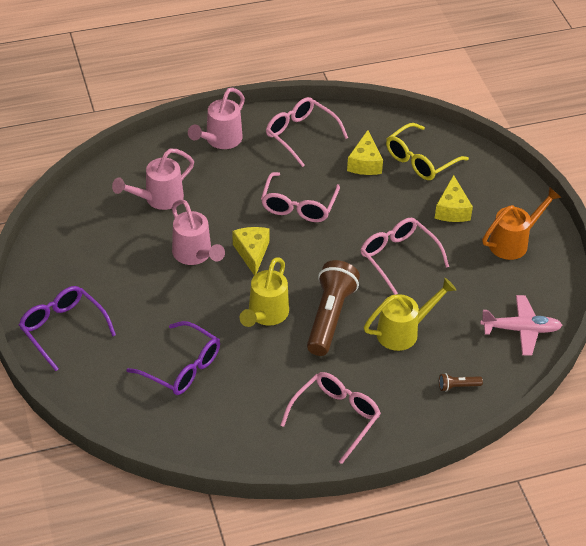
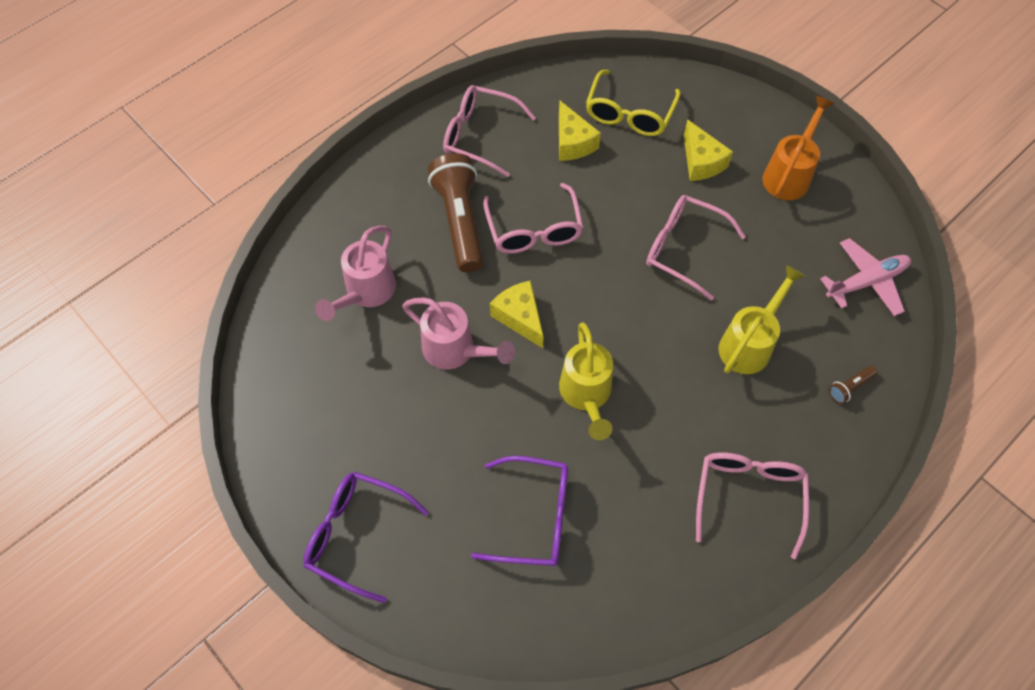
camera: 25 degrees left, 15 degrees up
pink watering can [188,88,245,149] -> none
brown flashlight [307,260,360,356] -> brown flashlight moved to [428,153,484,273]

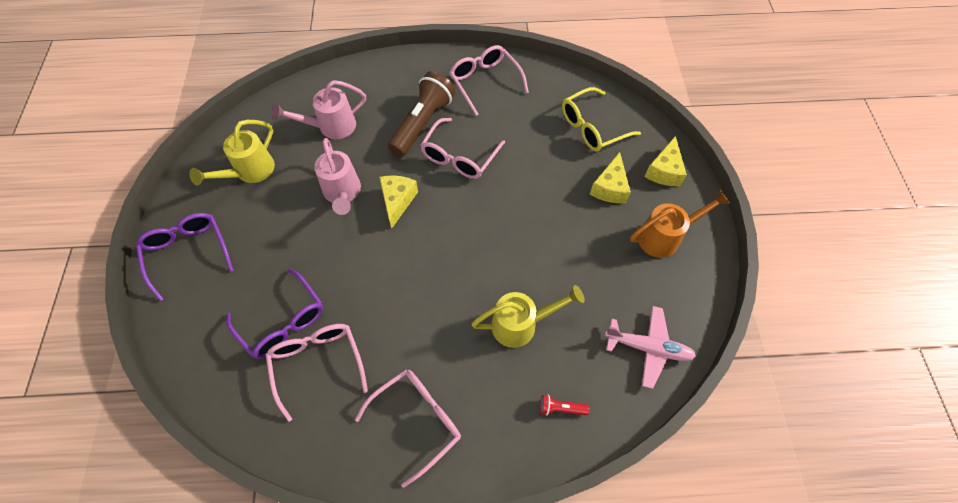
camera: 40 degrees right, 0 degrees up
yellow cheese [559,101,601,161] -> yellow cheese moved to [644,136,687,186]
yellow watering can [559,322,613,440] -> yellow watering can moved to [189,120,275,186]
pink glasses [646,195,746,300] -> pink glasses moved to [266,324,368,422]
brown flashlight [829,366,878,404] -> red flashlight [540,395,589,416]

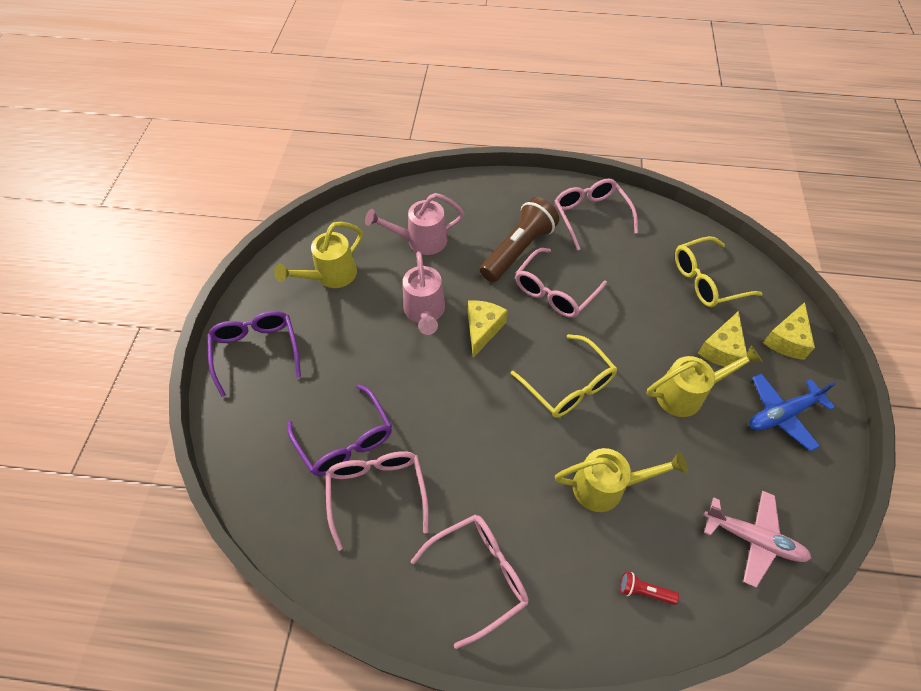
camera: 10 degrees right, 5 degrees down
orange watering can [630,190,730,258] -> blue plane [749,373,836,451]
none -> yellow glasses [511,334,617,418]
none -> yellow watering can [646,345,763,417]

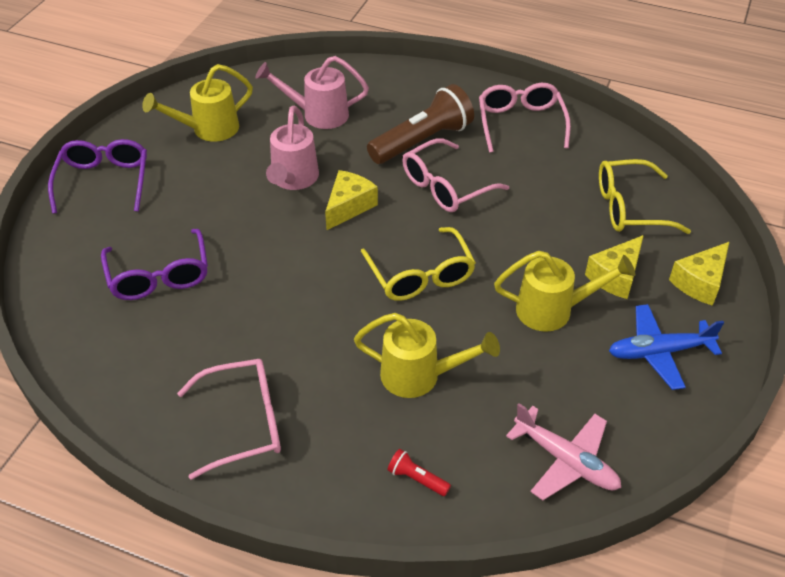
camera: 15 degrees right, 10 degrees down
pink glasses [325,451,429,551] -> none

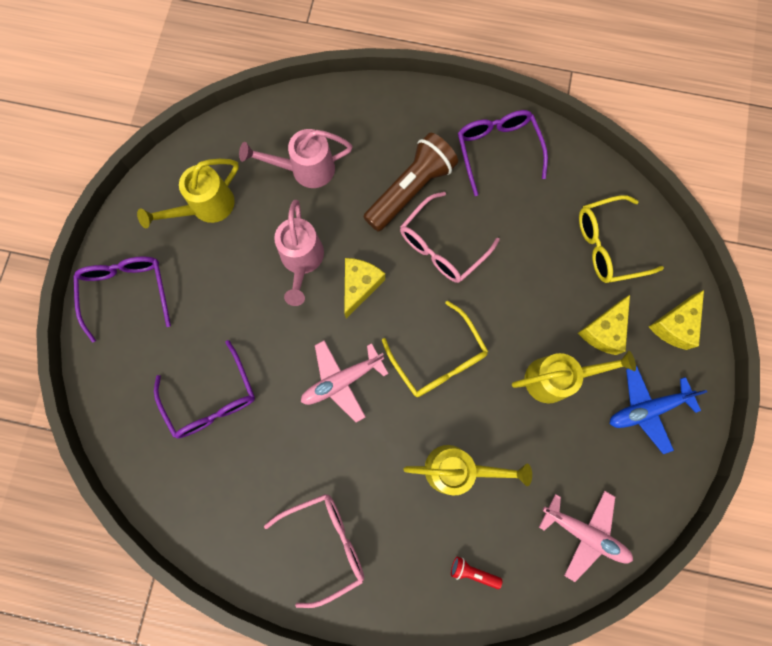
camera: 10 degrees left, 30 degrees up
pink glasses [479,83,571,153] -> purple glasses [458,110,548,196]
none -> pink plane [301,340,389,422]

